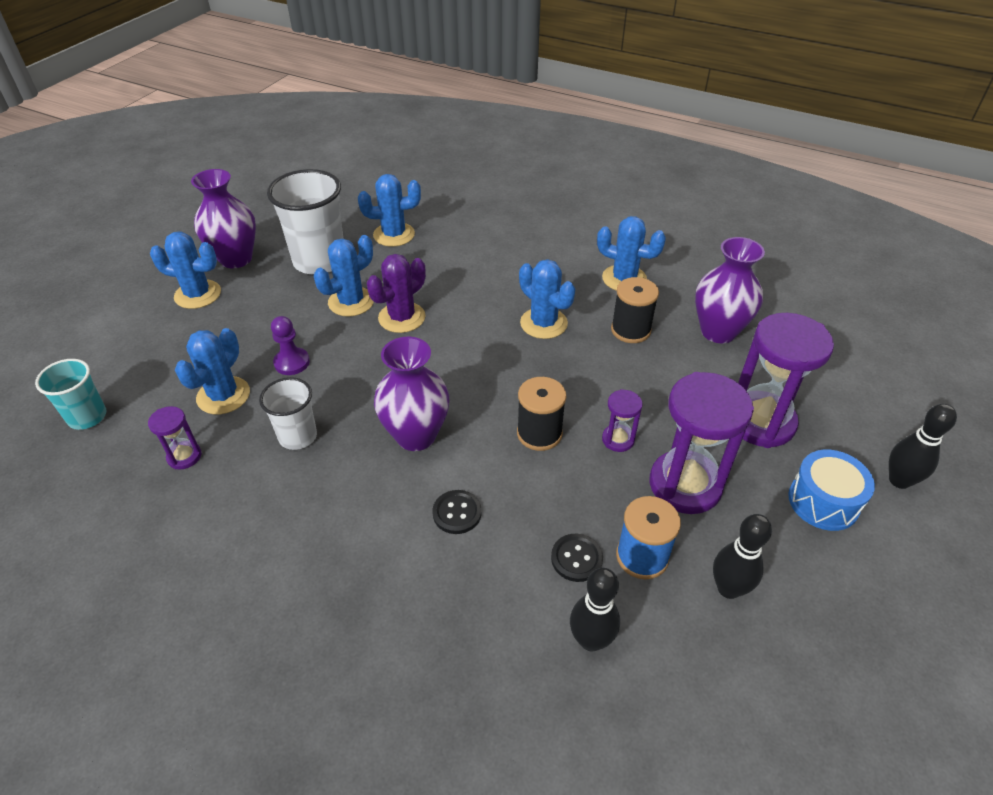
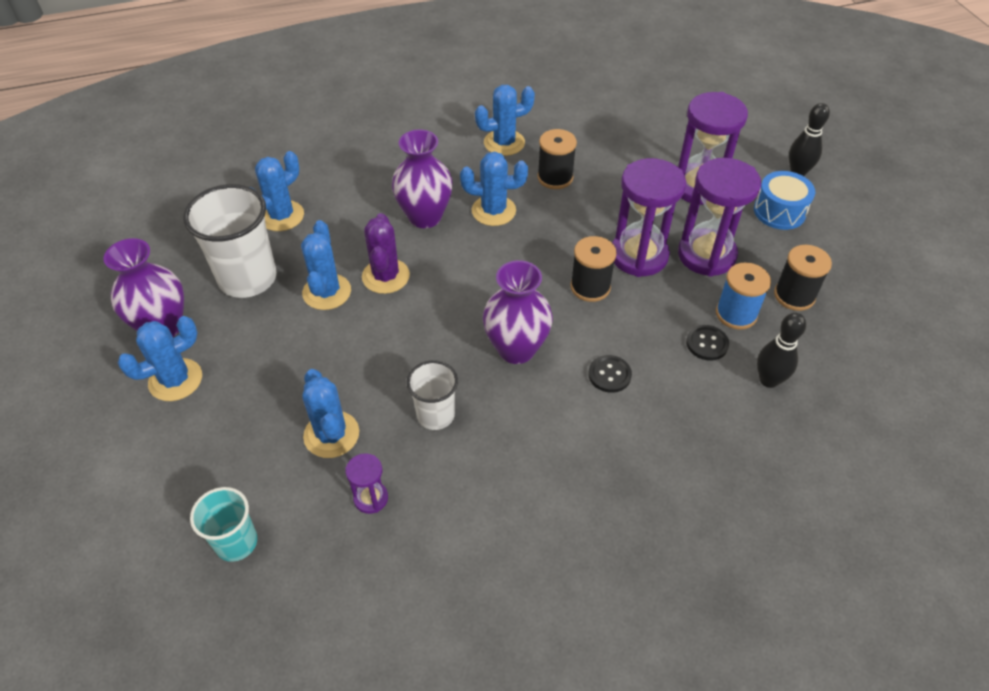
camera: 45 degrees left, 5 degrees up
purple pawn [271,316,310,375] -> none
purple hourglass [602,389,643,452] -> purple hourglass [612,158,686,277], size x2.10
purple vase [695,237,765,343] -> purple vase moved to [392,129,453,228]
black bowling pin [713,514,772,599] -> black spool [774,245,832,311]

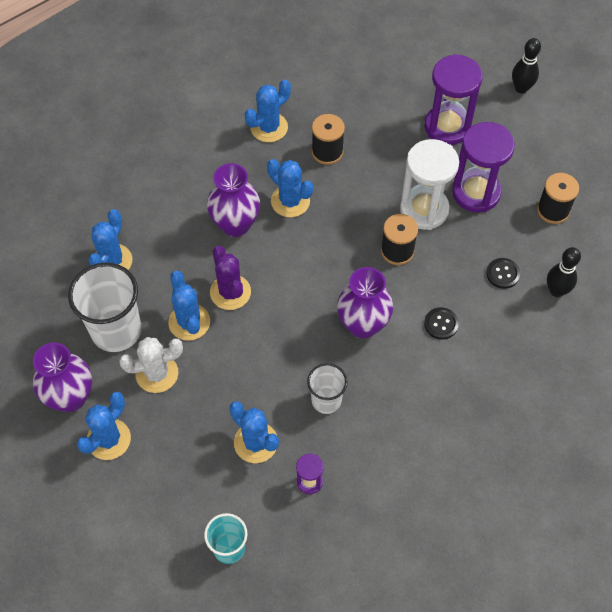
camera: 20 degrees left, 10 degrees up
blue cactus [460,152,528,226] -> blue cactus turned 60 degrees clockwise [267,159,313,217]
purple hourglass [612,158,686,277] -> white hourglass [400,139,459,230]
blue spool [716,262,771,330] -> none
blue drum [754,171,815,230] -> none
none -> white cactus [119,337,183,393]

